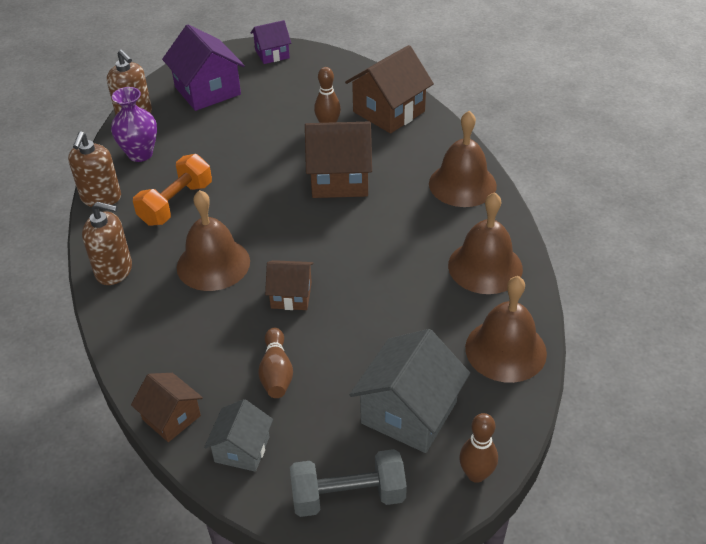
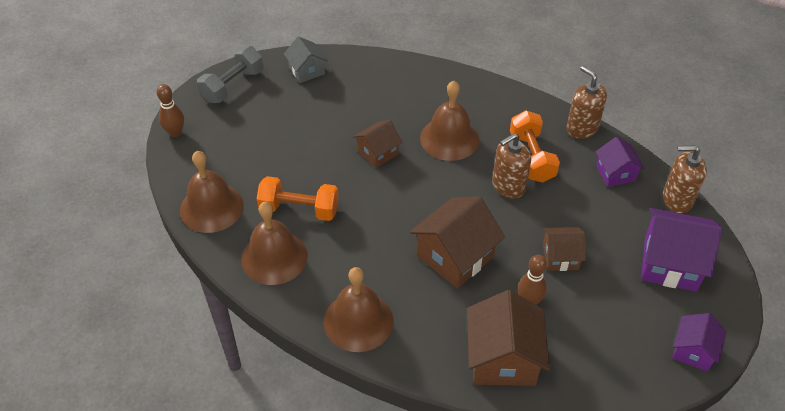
camera: 135 degrees right, 5 degrees up
brown soap dispenser [82,202,132,285] -> brown soap dispenser moved to [492,133,531,199]
purple vase [111,87,157,162] -> purple house [595,137,645,187]
brown house [131,373,203,442] -> brown house moved to [543,227,586,271]
brown bowling pin [258,328,293,398] -> none
grey house [350,329,470,453] -> none
none -> orange dumbbell [257,176,339,221]

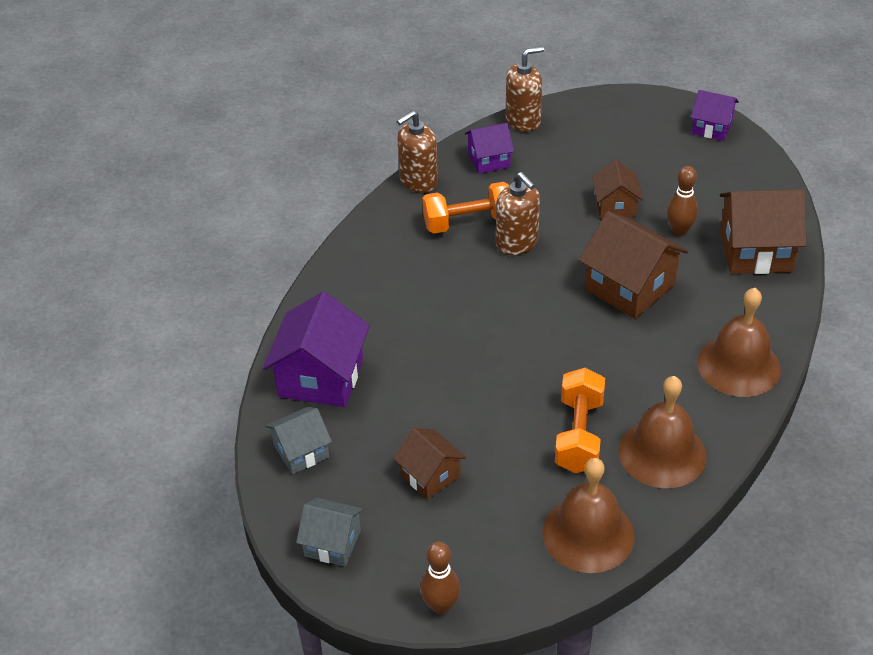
camera: 90 degrees left, 5 degrees down
grey dumbbell [197,46,263,103] -> grey house [296,498,363,566]
brown house [353,120,402,168] -> brown house moved to [393,428,466,500]
brown bell [420,81,479,161] -> none
purple house [641,208,723,292] -> purple house moved to [263,292,370,407]
brown soap dispenser [663,145,707,213] -> brown soap dispenser turned 120 degrees counterclockwise [506,46,544,132]

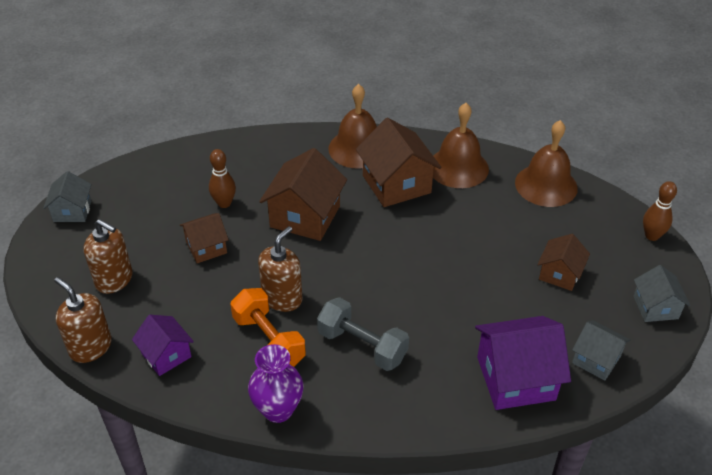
camera: 115 degrees left, 0 degrees up
brown soap dispenser [397,111,438,193] -> brown soap dispenser moved to [84,219,132,294]
orange dumbbell [555,368,605,473] -> none
purple house [691,90,739,141] -> grey house [43,171,92,222]
brown house [720,190,807,274] -> brown house moved to [356,118,441,207]
none -> purple vase [248,344,303,423]
none -> grey dumbbell [317,297,409,371]

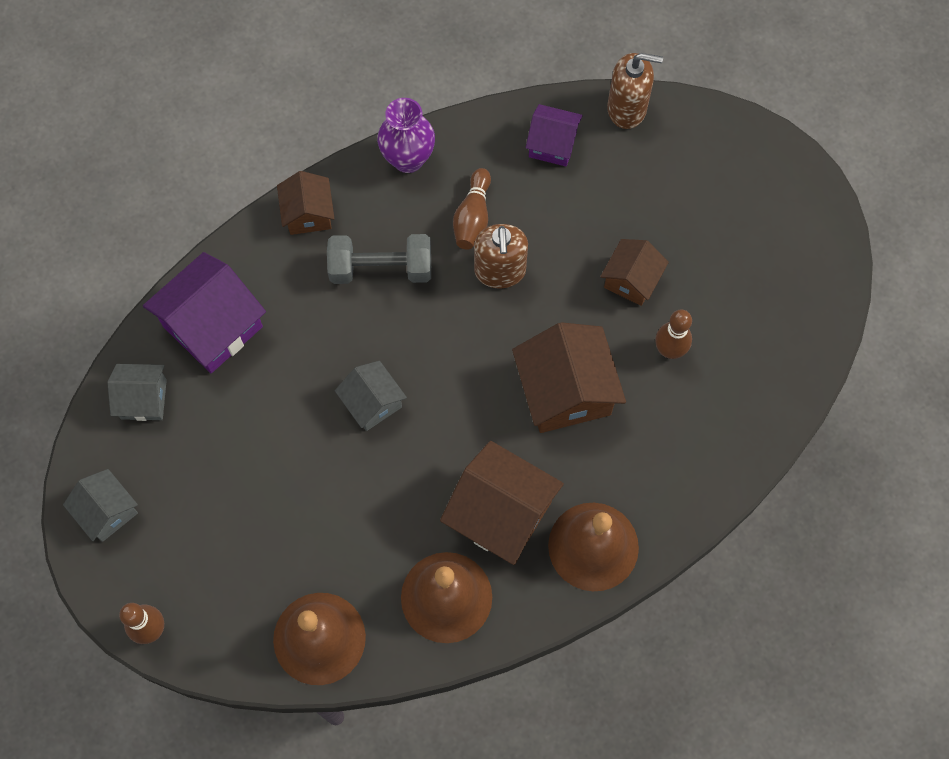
camera: 145 degrees right, 25 degrees up
grey house [43,171,92,222] -> grey house moved to [335,361,407,431]
brown soap dispenser [84,219,132,294] -> none
orange dumbbell [230,288,306,367] -> brown bowling pin [453,168,491,250]
brown house [537,234,590,291] -> brown house moved to [277,171,335,235]

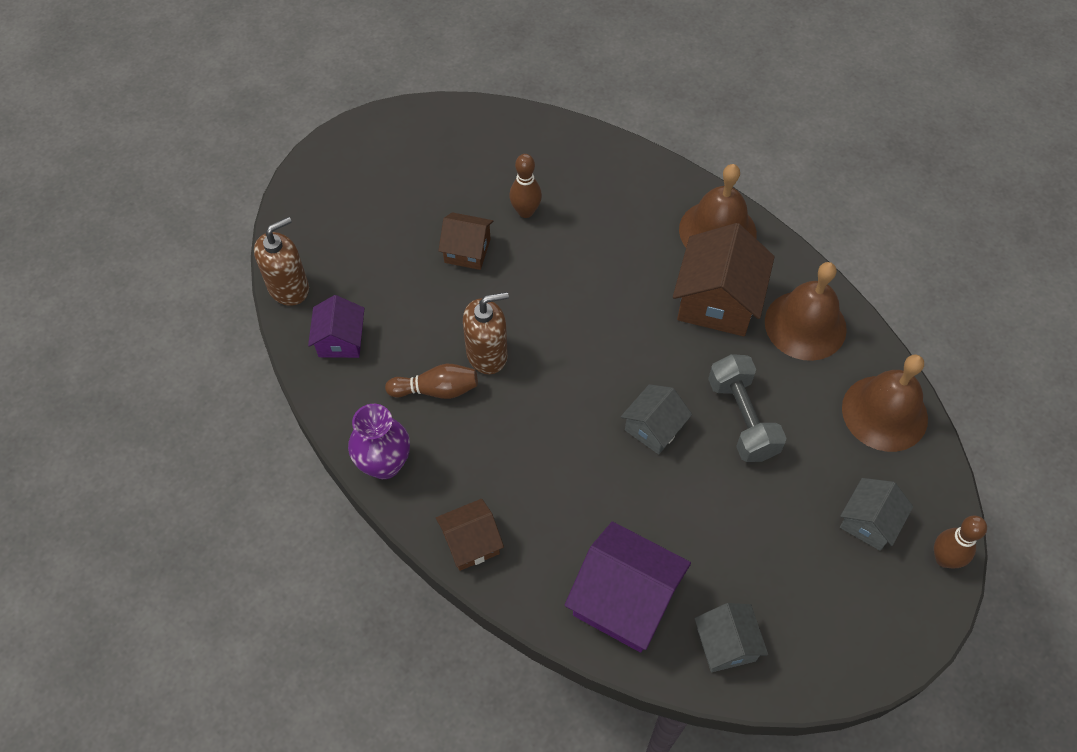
camera: 105 degrees left, 10 degrees down
grey house [63,469,138,542] -> grey house moved to [840,478,913,551]
grey dumbbell [327,234,431,284] -> grey dumbbell moved to [708,354,786,462]
brown house [512,322,626,433] -> none
brown soap dispenser [607,53,663,129] -> brown soap dispenser turned 60 degrees clockwise [254,217,309,306]

